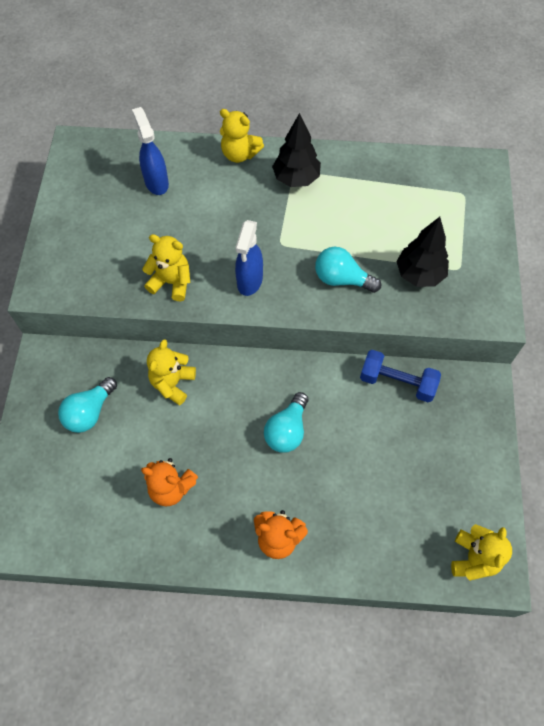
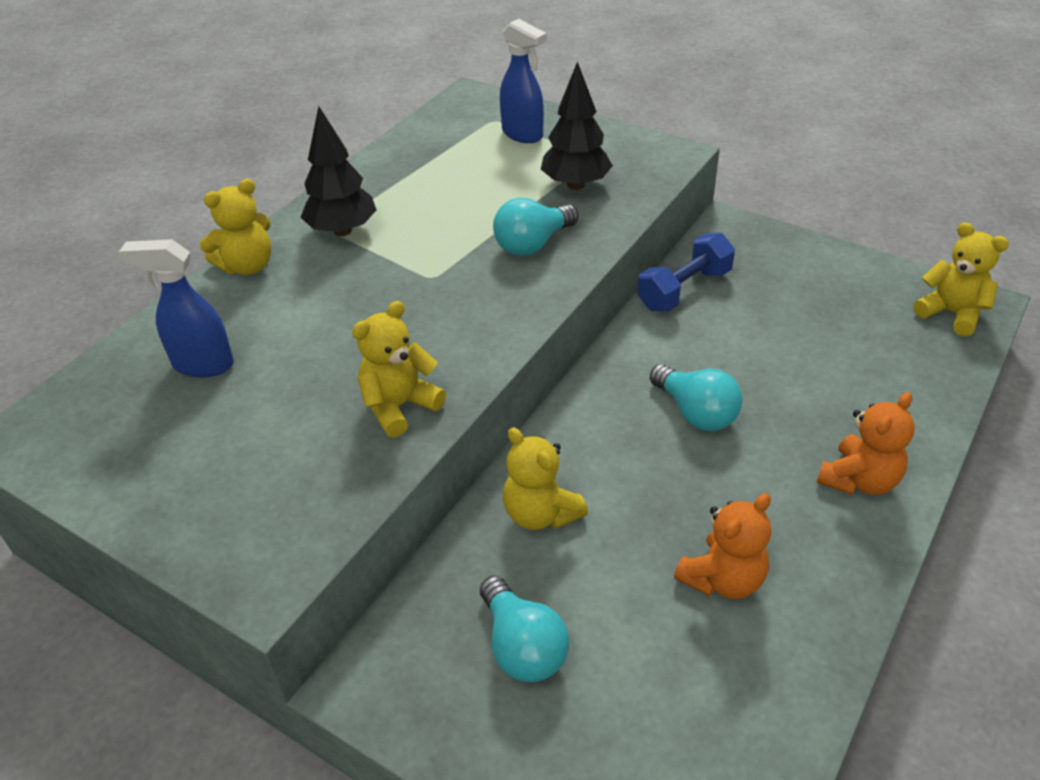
camera: 60 degrees left, 20 degrees down
blue spray bottle [235,220,263,296] -> blue spray bottle moved to [500,19,547,143]

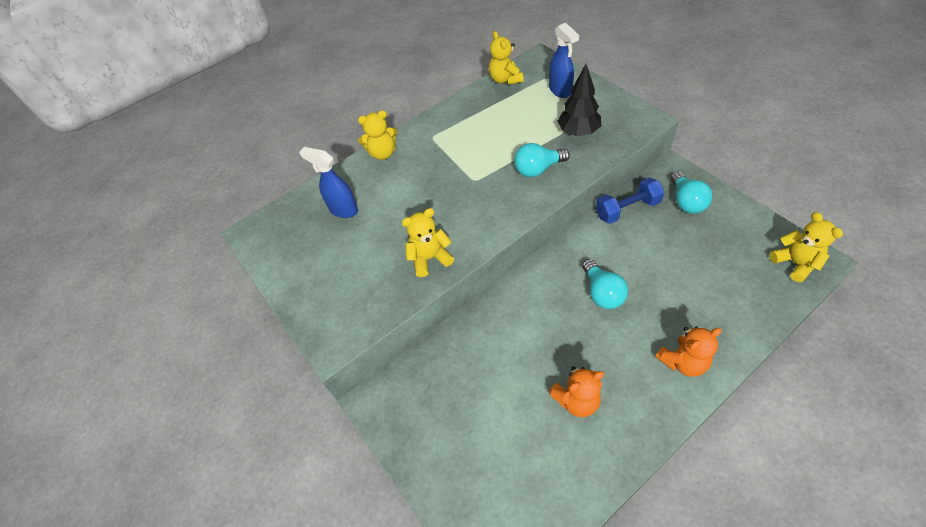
camera: 25 degrees right, 10 degrees up
black tree [301,106,376,236] -> none
turquoise light bulb [480,576,569,682] -> turquoise light bulb moved to [671,171,712,213]
yellow teddy bear [503,427,588,530] -> yellow teddy bear moved to [489,31,523,85]

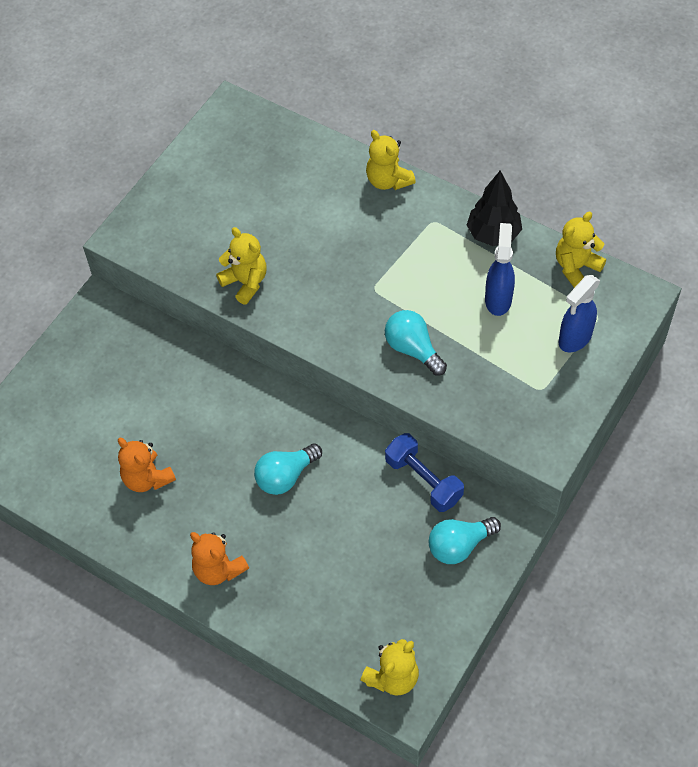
camera: 65 degrees right, 5 degrees up
blue spray bottle [299,147,358,218] -> blue spray bottle moved to [485,223,515,316]
black tree [557,64,601,136] -> black tree moved to [467,171,522,246]

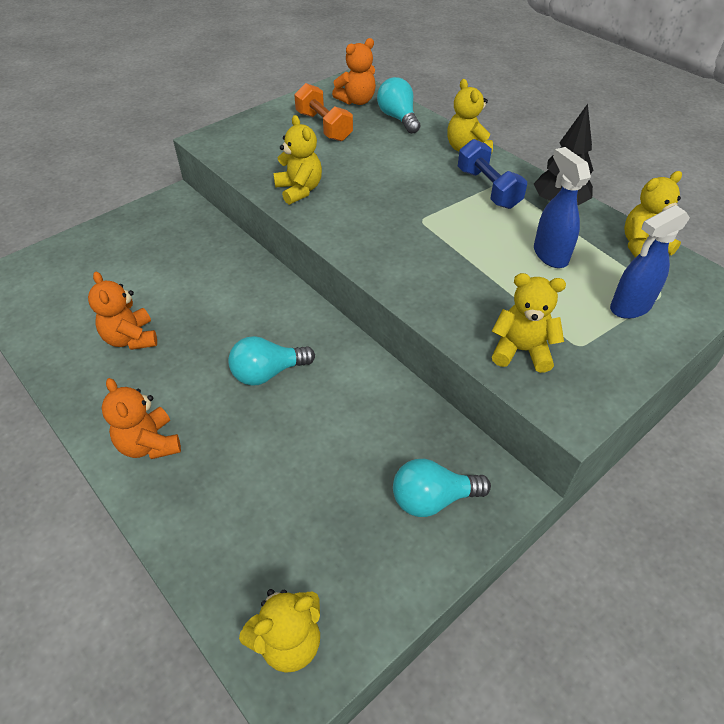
camera: 15 degrees right, 10 degrees down
turquoise light bulb [385,310,447,376] -> turquoise light bulb moved to [377,77,420,134]
blue dumbbell [385,433,464,512] -> blue dumbbell moved to [458,139,527,209]
blue spray bottle [485,223,515,316] -> blue spray bottle turned 45 degrees counterclockwise [534,147,591,268]
none -> orange dumbbell [294,83,353,141]
none -> orange teddy bear [332,38,376,105]
none -> yellow teddy bear [492,273,566,373]

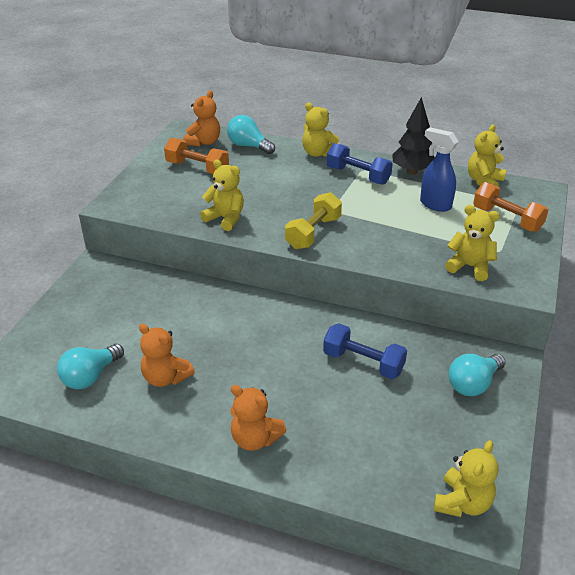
camera: 30 degrees left, 10 degrees down
turquoise light bulb [228,336,315,386] -> turquoise light bulb moved to [57,344,124,389]
yellow teddy bear [492,273,566,373] -> yellow teddy bear turned 45 degrees clockwise [445,205,500,281]
blue spray bottle [610,205,690,319] -> orange dumbbell [473,182,548,232]
none -> yellow dumbbell [285,192,342,249]
none -> blue dumbbell [323,323,407,379]

